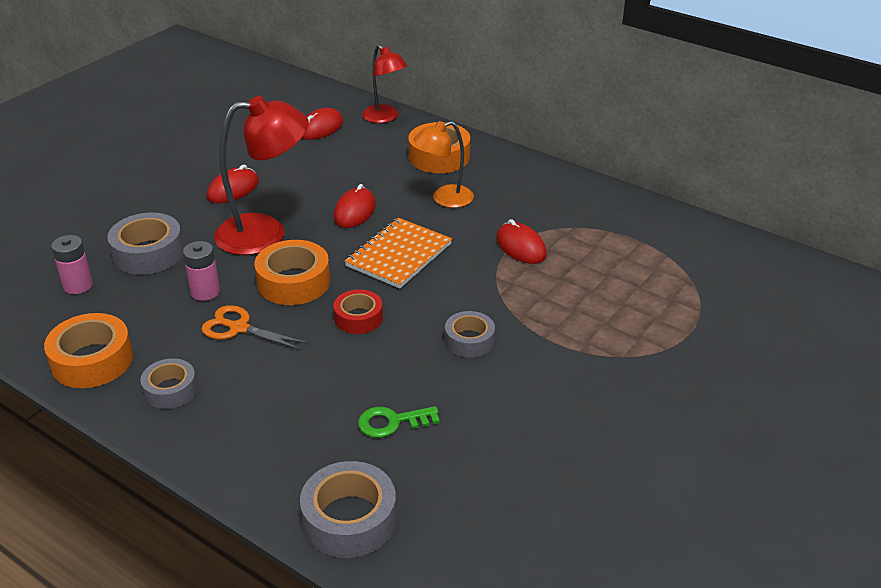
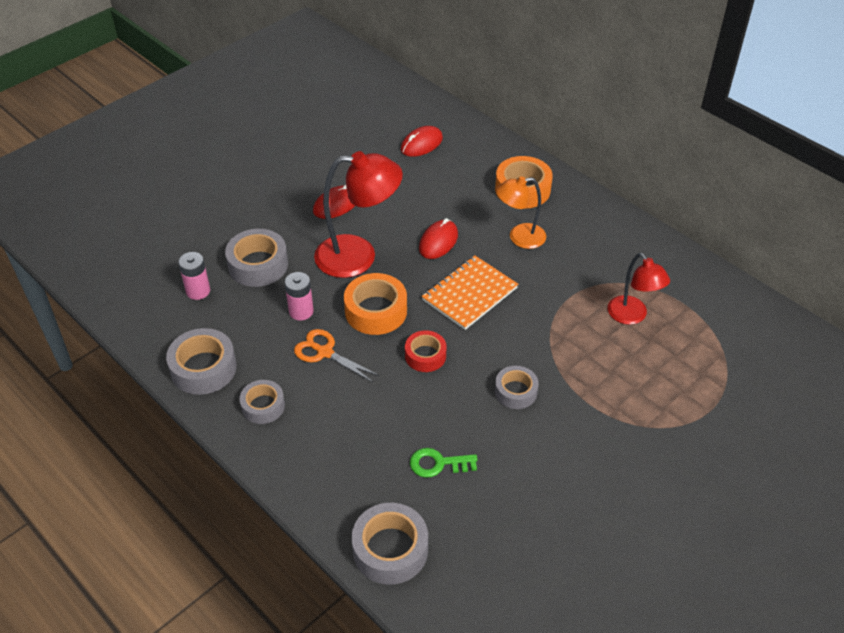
camera: 10 degrees right, 10 degrees up
orange tape [44,313,133,388] -> grey tape [166,328,237,395]
red lamp [362,44,407,123] -> red lamp moved to [608,253,670,325]
red mouse [496,219,547,264] -> none

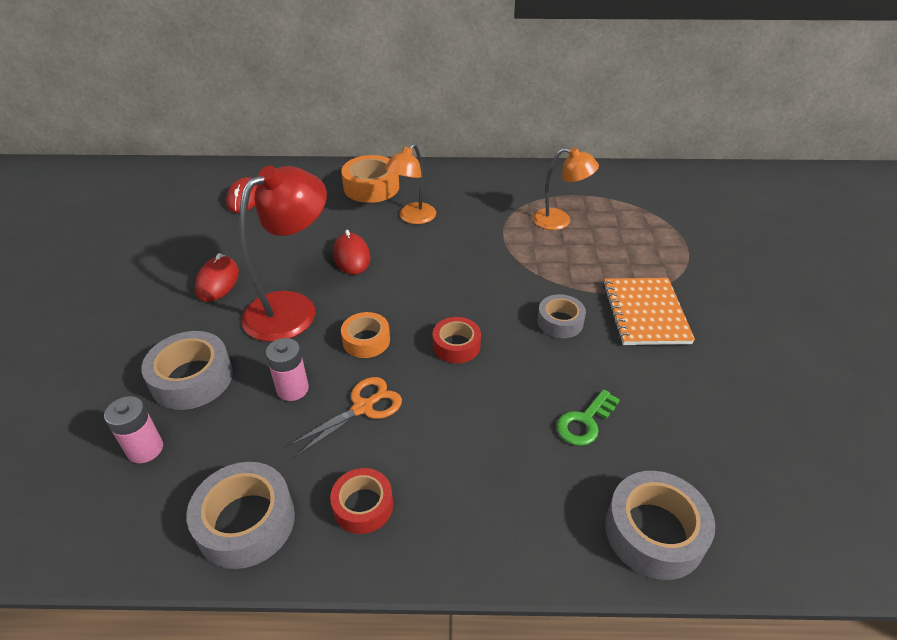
camera: 45 degrees left, 5 degrees down
grey tape [240,380,285,424] -> red tape [330,468,393,534]
orange scissors [294,329,380,382] -> orange scissors turned 150 degrees clockwise [289,377,402,456]
orange tape [344,273,407,335] -> orange tape [341,312,390,358], size x0.64
orange notebook [421,255,518,330] -> orange notebook moved to [603,278,695,345]
red lamp [608,253,670,325] -> orange lamp [533,147,599,230]

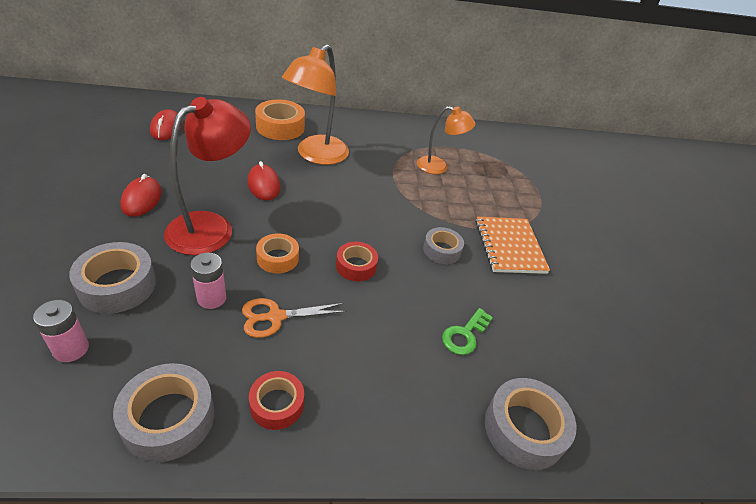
camera: 10 degrees left, 0 degrees up
orange scissors [289,377,402,456] -> orange scissors turned 150 degrees counterclockwise [242,298,346,338]
orange lamp [385,143,436,224] -> orange lamp [282,44,349,165], size x1.63

